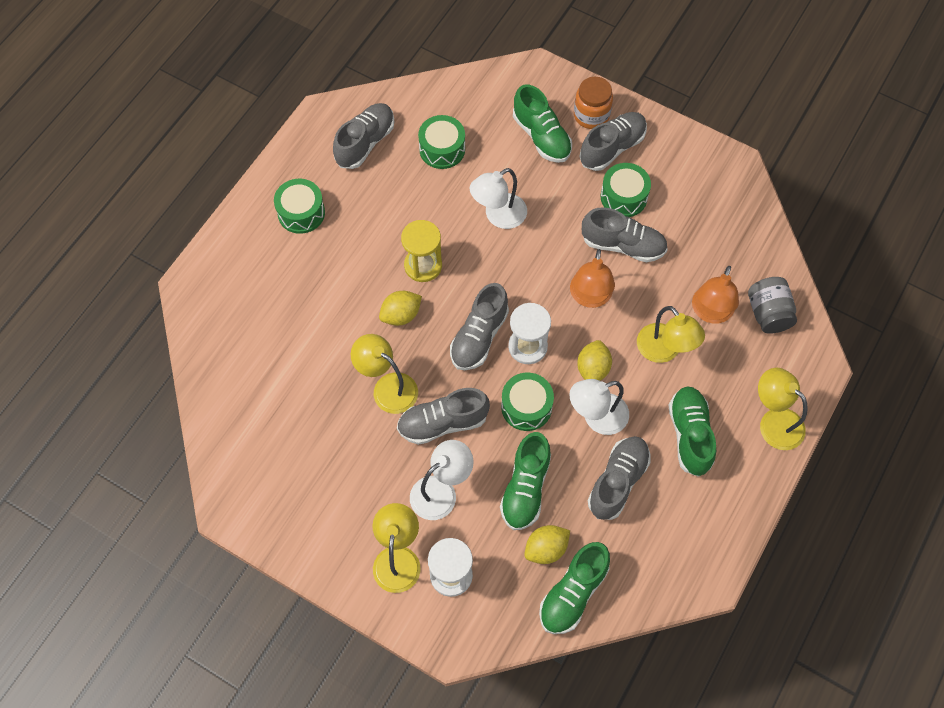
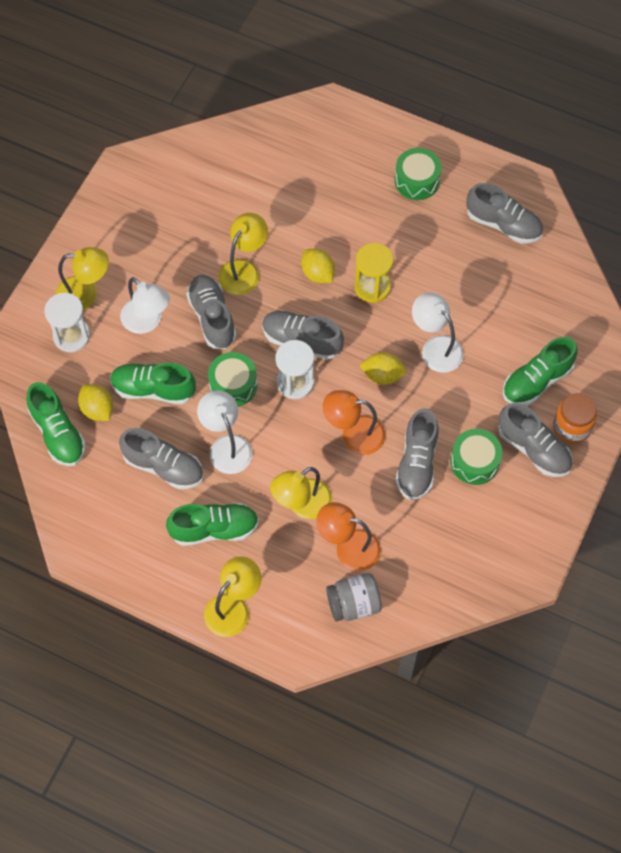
camera: 85 degrees right, 0 degrees up
green drum [418,115,465,169] -> none
green shoe [539,542,610,634] -> green shoe turned 150 degrees counterclockwise [26,382,86,466]
yellow lemon [577,340,612,381] -> yellow lemon moved to [359,352,406,385]

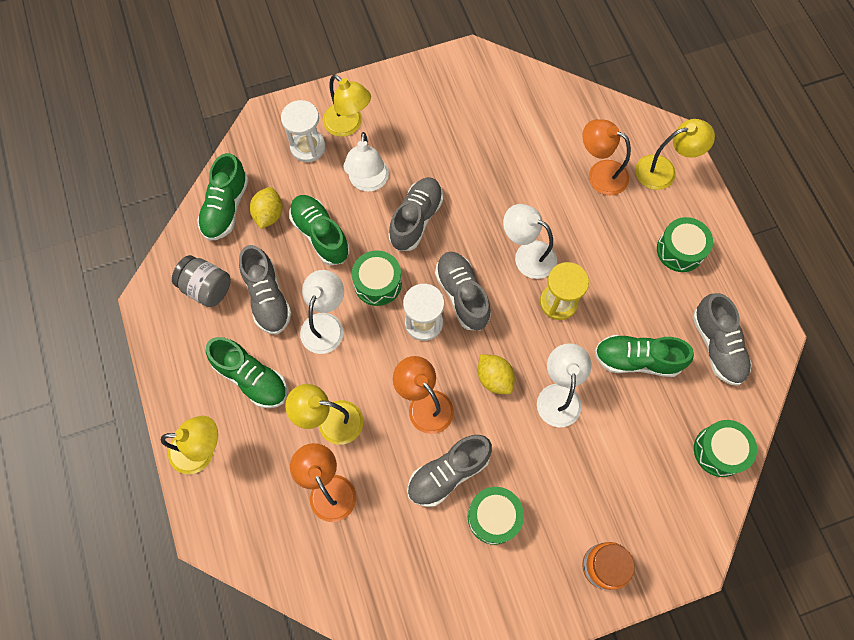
camera: 45 degrees right, 5 degrees up
yellow lamp [218,213,268,295] -> yellow lamp moved to [635,119,715,190]
yellow lemon [301,249,335,283] -> white lamp [503,204,557,279]
grey jar [326,573,382,621] -> grey jar moved to [172,255,231,307]
grey shoe [498,403,572,477] -> none
green shoe [503,337,578,406] -> green shoe moved to [595,335,694,377]
none -> orange lamp [583,119,631,195]
none -> green drum [694,420,757,477]

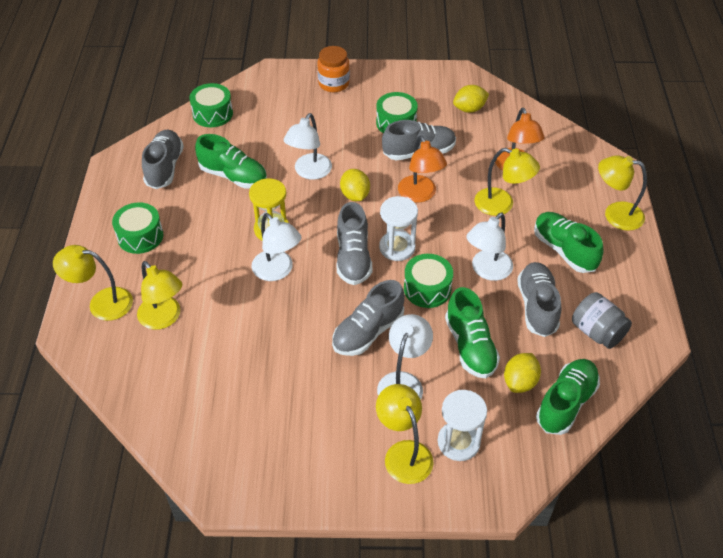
camera: 160 degrees left, 20 degrees down
orange lamp [583,119,631,195] -> yellow lamp [137,261,182,330]
none -> yellow lemon [453,85,489,113]

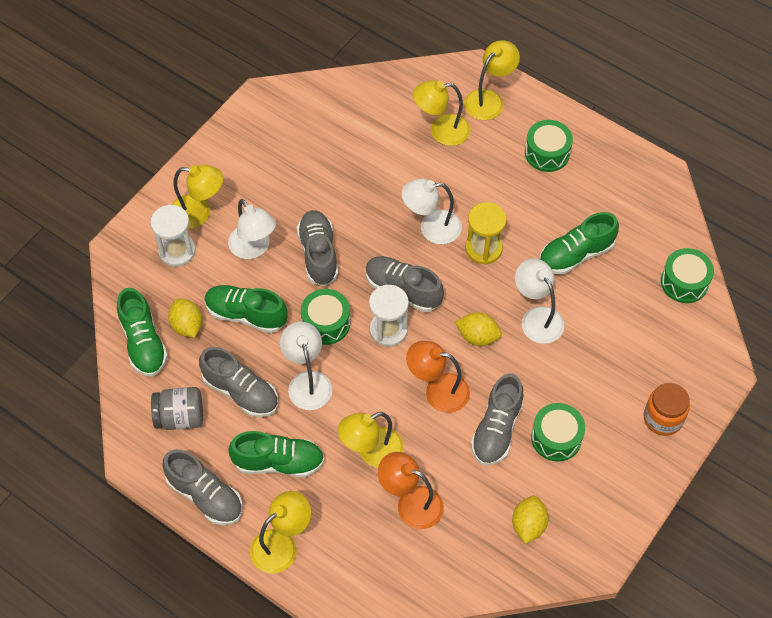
camera: 125 degrees right, 10 degrees up
grey shoe [142,129,184,189] -> grey shoe moved to [162,449,243,525]

